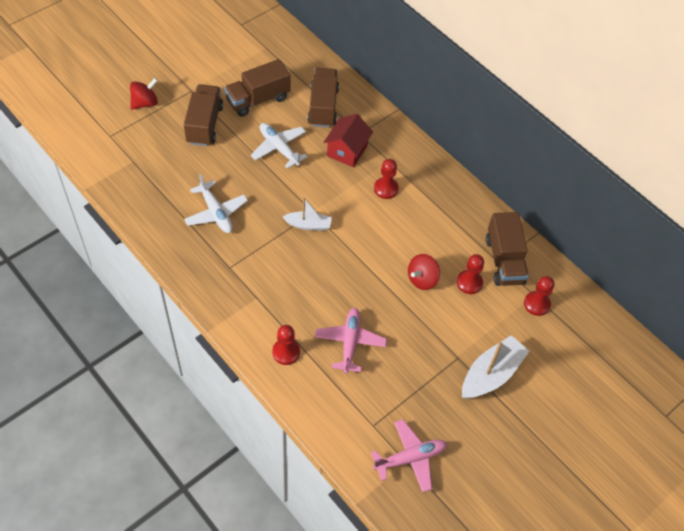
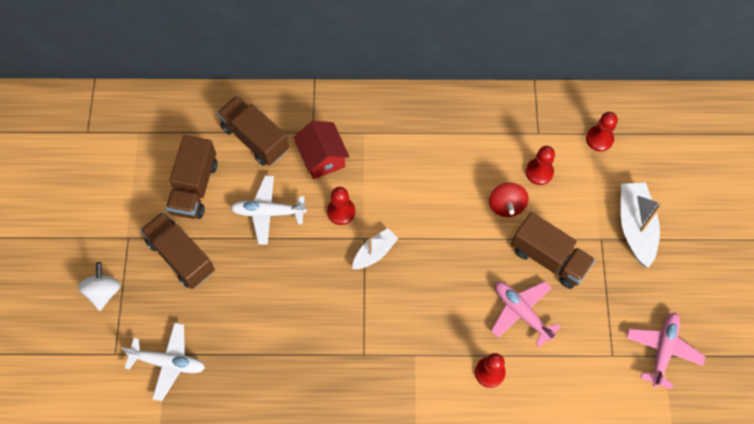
camera: 45 degrees left, 10 degrees up
red spinning top [130,78,158,110] -> white spinning top [78,262,121,311]
white plane [184,174,248,233] -> white plane moved to [122,322,205,401]
red pawn [374,159,399,199] -> red pawn moved to [327,187,355,225]
brown truck [486,212,529,286] -> brown truck moved to [511,212,595,289]

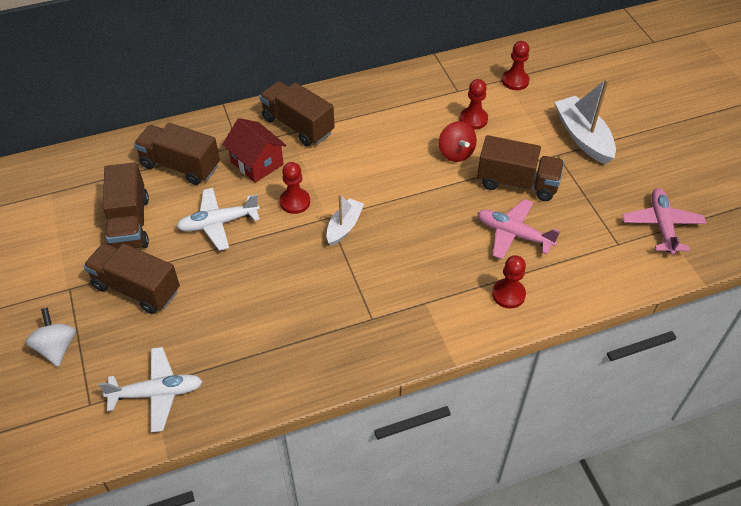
camera: 20 degrees left, 15 degrees down
none -> brown truck [259,81,335,146]

